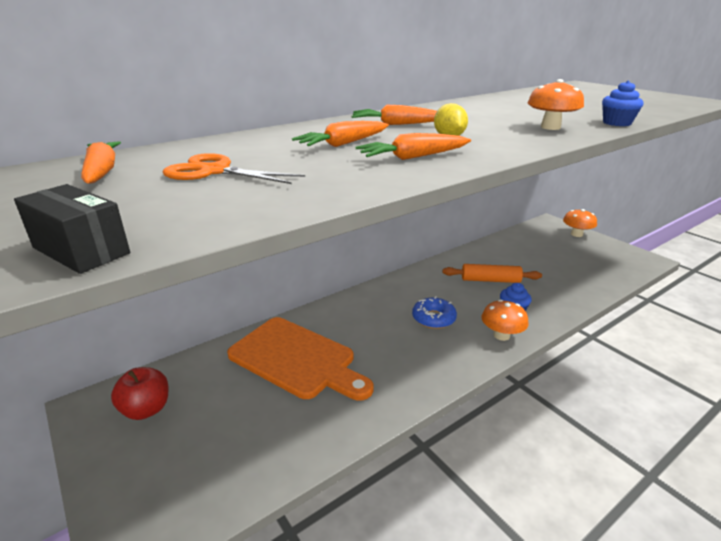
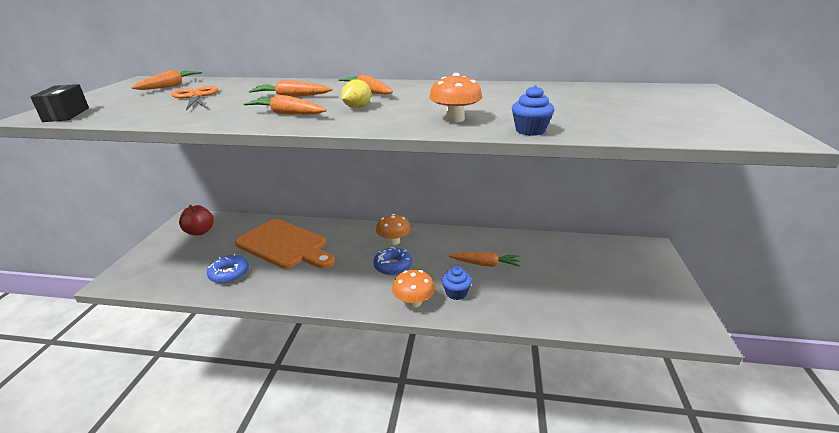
camera: 45 degrees right, 0 degrees up
orange cutting board [227,317,374,401] -> orange cutting board turned 45 degrees counterclockwise [235,219,335,269]
orange rolling pin [443,264,542,283] -> orange carrot [448,253,520,267]
orange mushroom [563,209,597,237] -> orange mushroom moved to [376,214,411,245]
none -> blue donut [207,254,249,284]

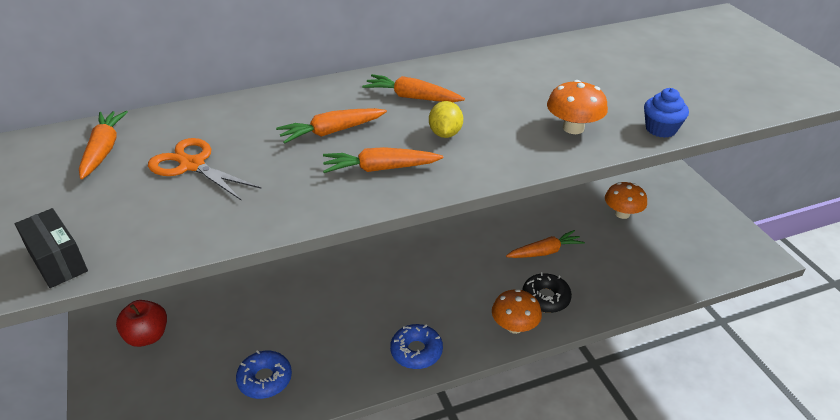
camera: 30 degrees left, 10 degrees up
orange cutting board [235,219,335,269] -> none
blue donut [373,247,412,275] -> blue donut moved to [390,324,443,369]
orange mushroom [376,214,411,245] -> orange mushroom moved to [605,182,647,219]
blue cupcake [442,266,472,300] -> black donut [522,272,572,313]

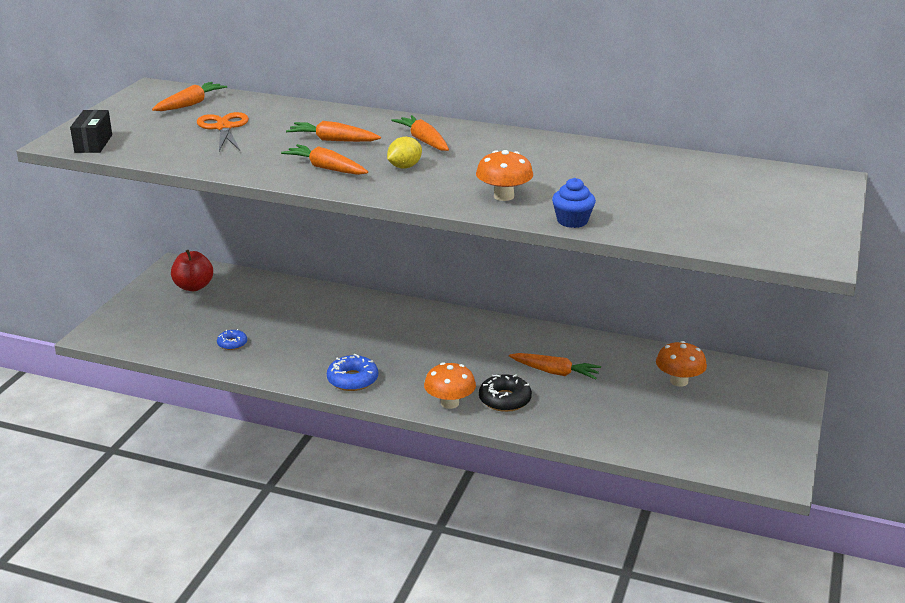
camera: 40 degrees right, 10 degrees down
blue donut [236,350,292,399] -> blue donut [217,329,247,350], size x0.61

